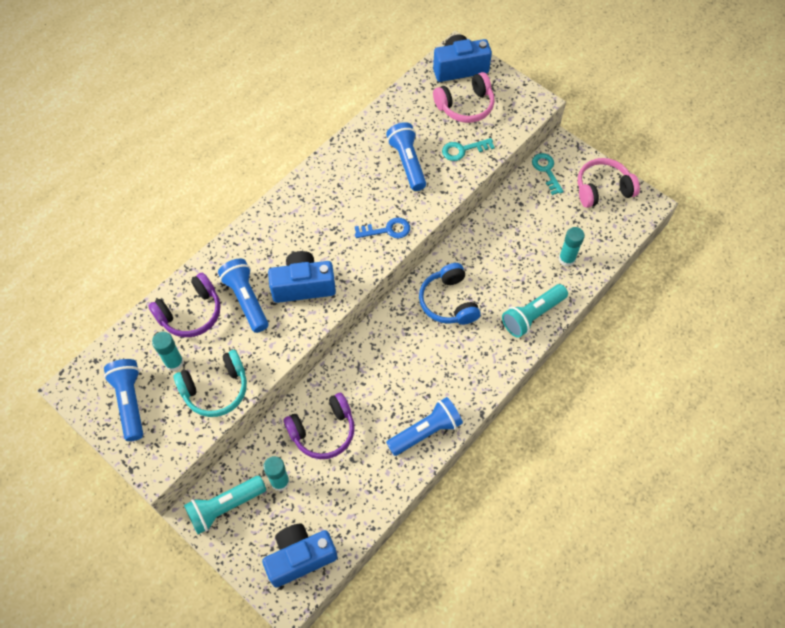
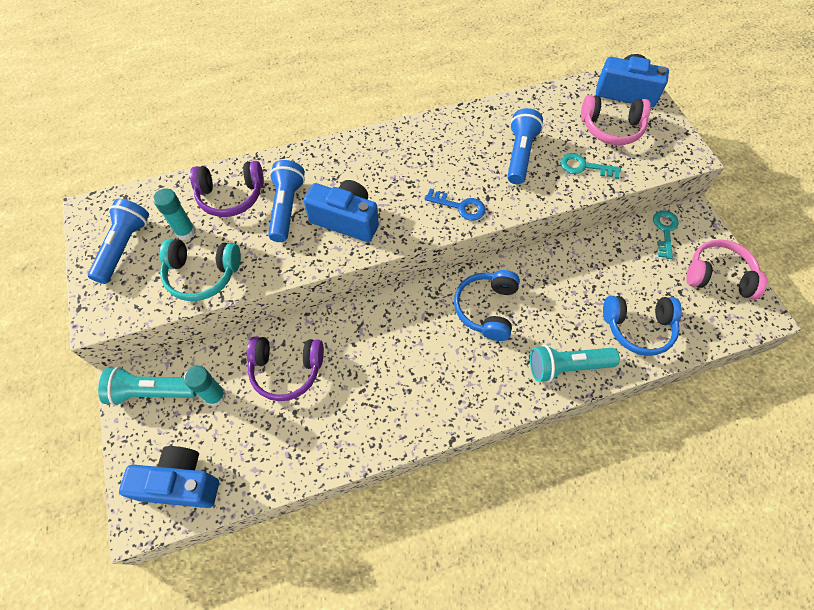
camera: 30 degrees right, 0 degrees up
blue flashlight [386,397,463,456] -> none
turquoise glue stick [559,227,585,267] -> blue headphones [603,296,682,356]

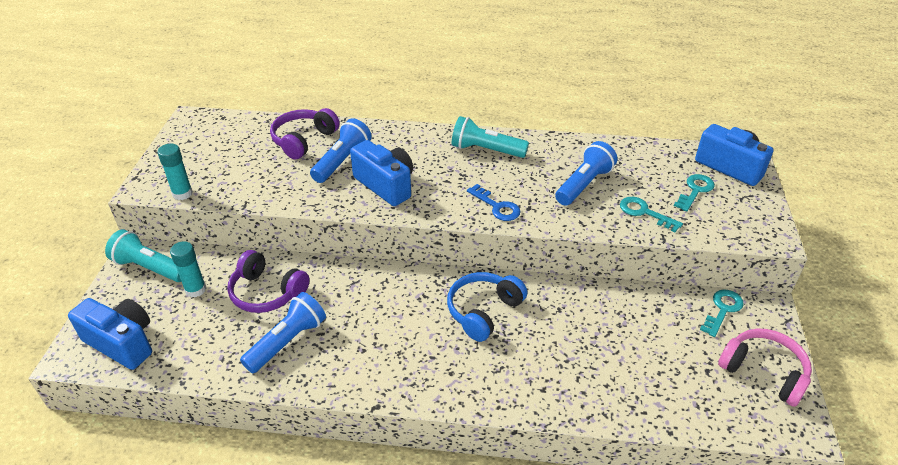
camera: 25 degrees right, 20 degrees down
blue flashlight [88,199,149,284] -> blue flashlight moved to [240,292,326,373]
turquoise glue stick [153,188,196,240] -> turquoise glue stick moved to [157,144,193,200]
turquoise headphones [160,239,241,301] -> none
purple headphones [190,161,264,217] -> purple headphones turned 105 degrees clockwise [270,108,340,159]
turquoise flashlight [530,345,620,382] -> turquoise flashlight moved to [452,116,529,158]
pink headphones [581,95,651,145] -> turquoise key [674,174,715,212]
blue headphones [603,296,682,356] -> none

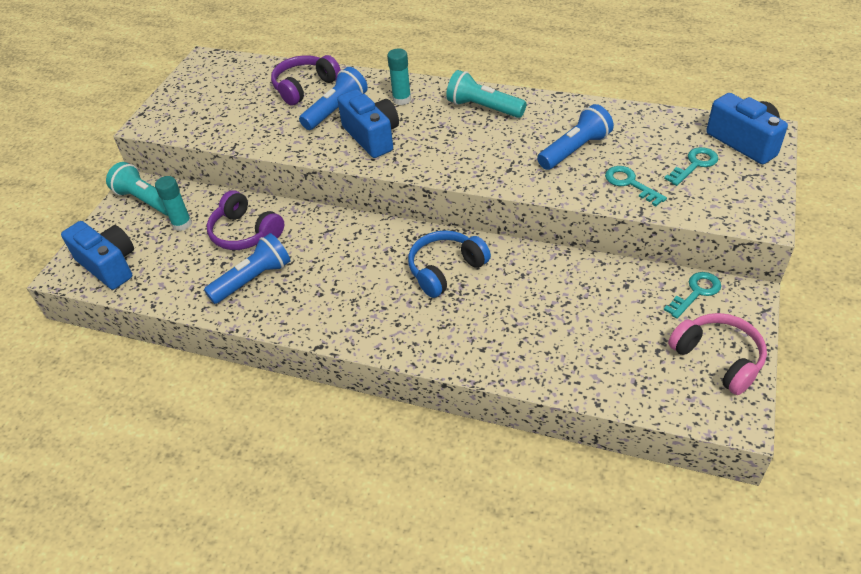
camera: 15 degrees right, 5 degrees up
turquoise glue stick [157,144,193,200] -> turquoise glue stick moved to [387,49,411,105]
blue key [467,184,521,221] -> none

